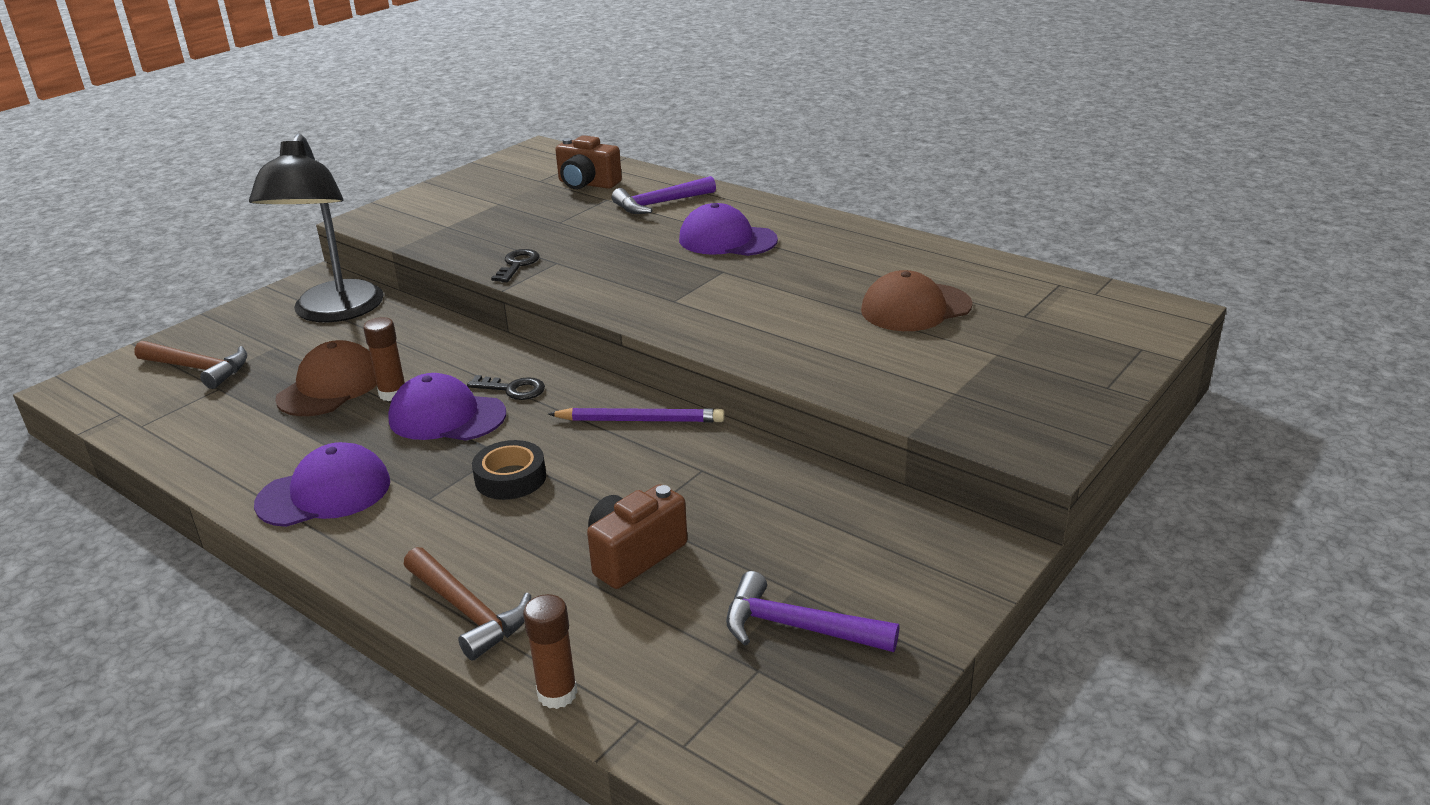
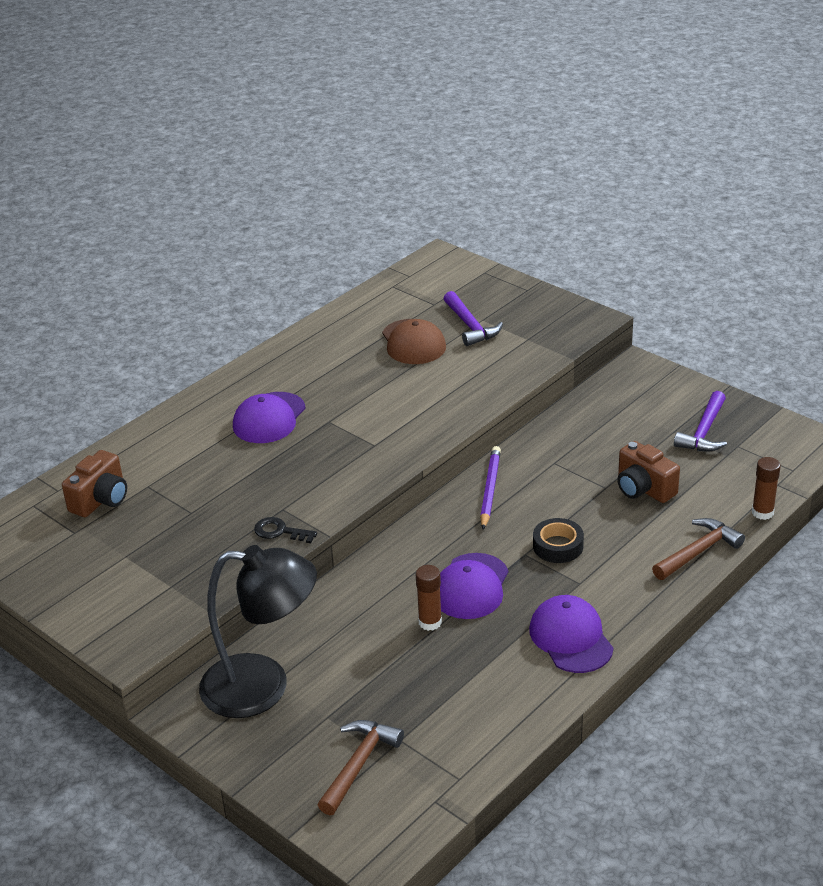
camera: 85 degrees left, 5 degrees up
brown cap [275,340,377,416] -> none
black key [467,375,545,400] -> none
purple hammer [612,176,716,214] -> purple hammer moved to [444,291,503,346]

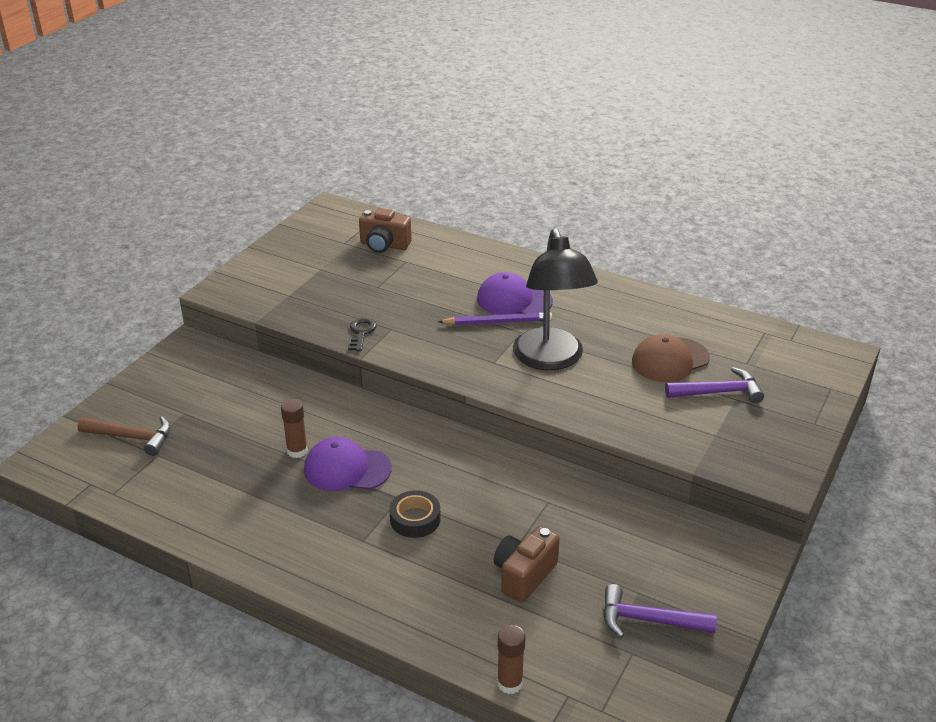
camera: 75 degrees right, 0 degrees up
black lamp [199,545,317,718] -> black lamp moved to [513,228,598,370]
purple hammer [444,291,503,346] -> purple hammer turned 150 degrees counterclockwise [665,367,764,403]
purple pencil [480,446,501,529] -> purple pencil moved to [438,312,552,325]
purple cap [529,595,614,673] -> none
brown hammer [652,518,745,580] -> none

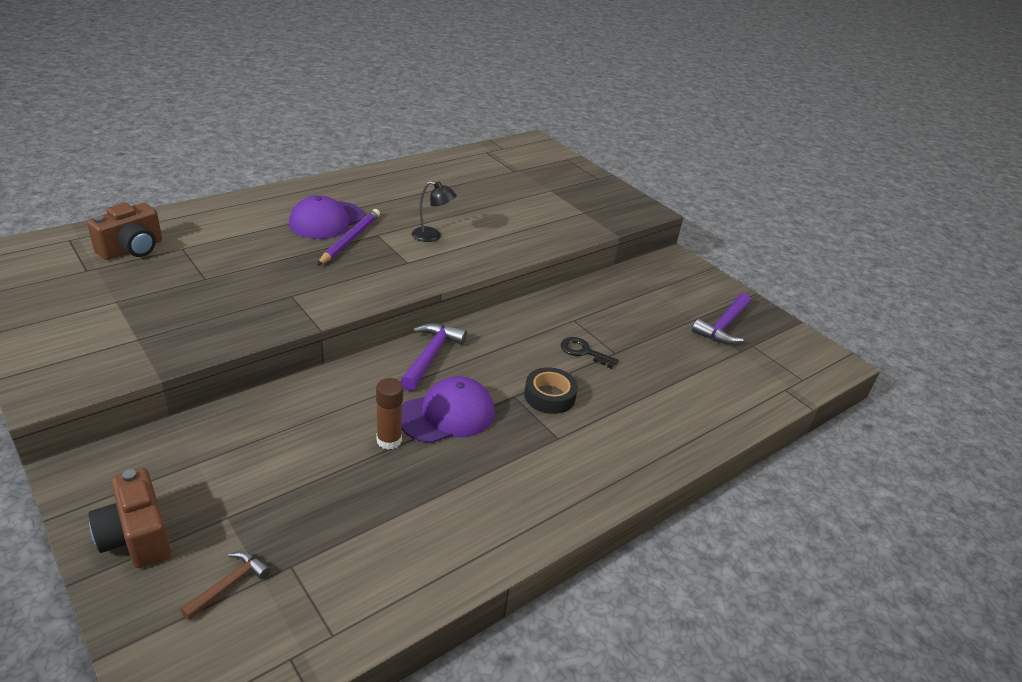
camera: 70 degrees left, 0 degrees up
brown hammer [78,416,171,456] -> brown hammer [180,551,270,620], size x0.61
purple cap [304,437,392,491] -> purple cap turned 150 degrees counterclockwise [402,376,495,443]
black key [348,318,377,351] -> black key moved to [561,337,619,369]
brown camera [494,526,560,603] -> brown camera moved to [88,468,171,568]
brown glue stick [497,625,525,694] -> none
black lamp [513,228,598,370] -> black lamp [412,181,457,242], size x0.42
brown cap [632,334,710,382] -> none
purple hammer [665,367,764,403] -> purple hammer moved to [400,323,467,391]

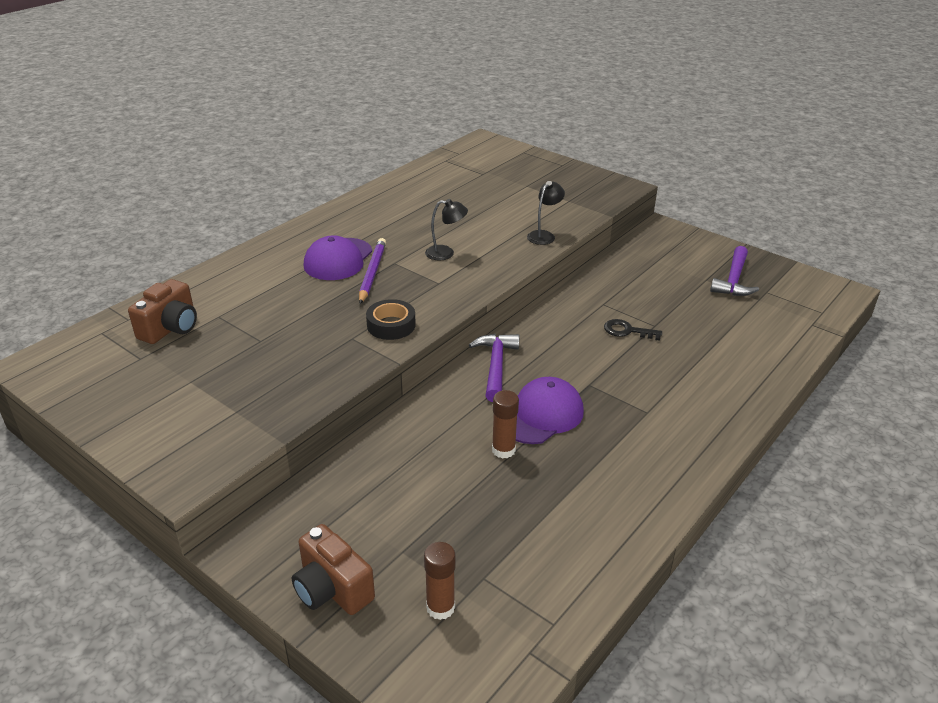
camera: 10 degrees left, 0 degrees up
brown hammer [180,551,270,620] -> brown glue stick [424,542,456,620]
black tape [524,367,578,414] -> black tape moved to [366,299,416,340]
none -> black lamp [527,181,565,245]

